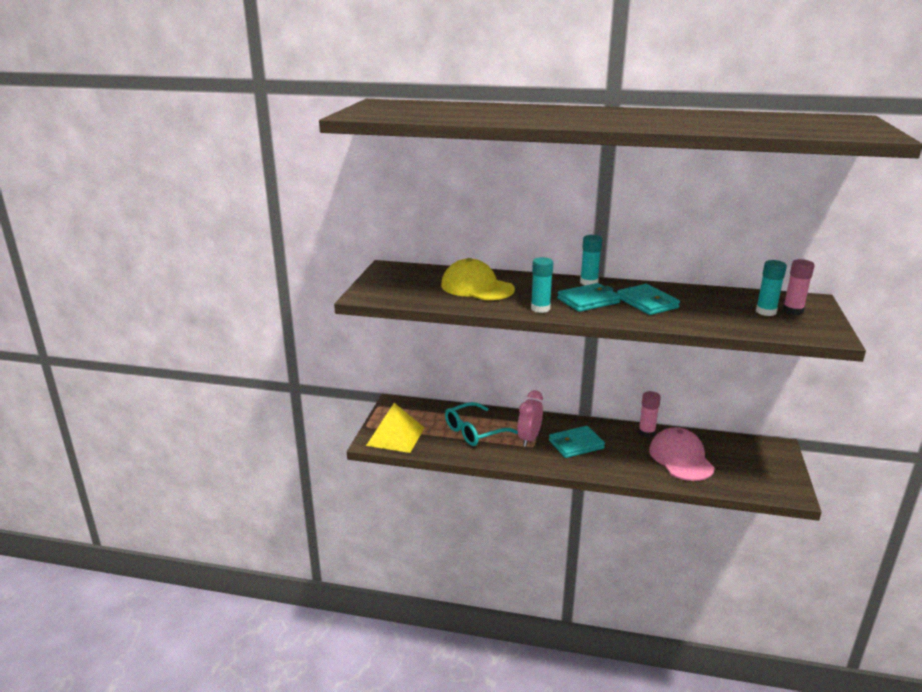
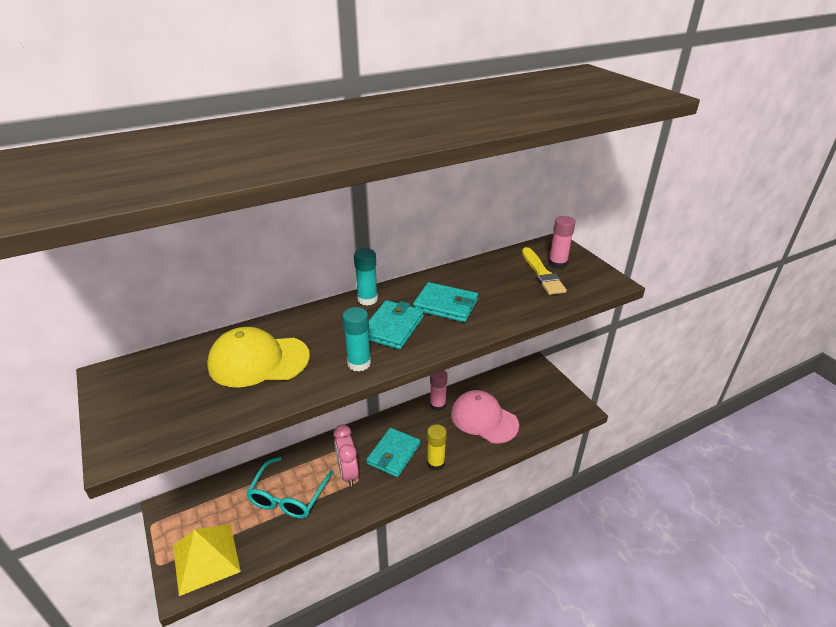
camera: 40 degrees left, 10 degrees up
turquoise glue stick [756,260,787,316] -> yellow brush [522,247,567,295]
none -> yellow glue stick [427,424,447,471]

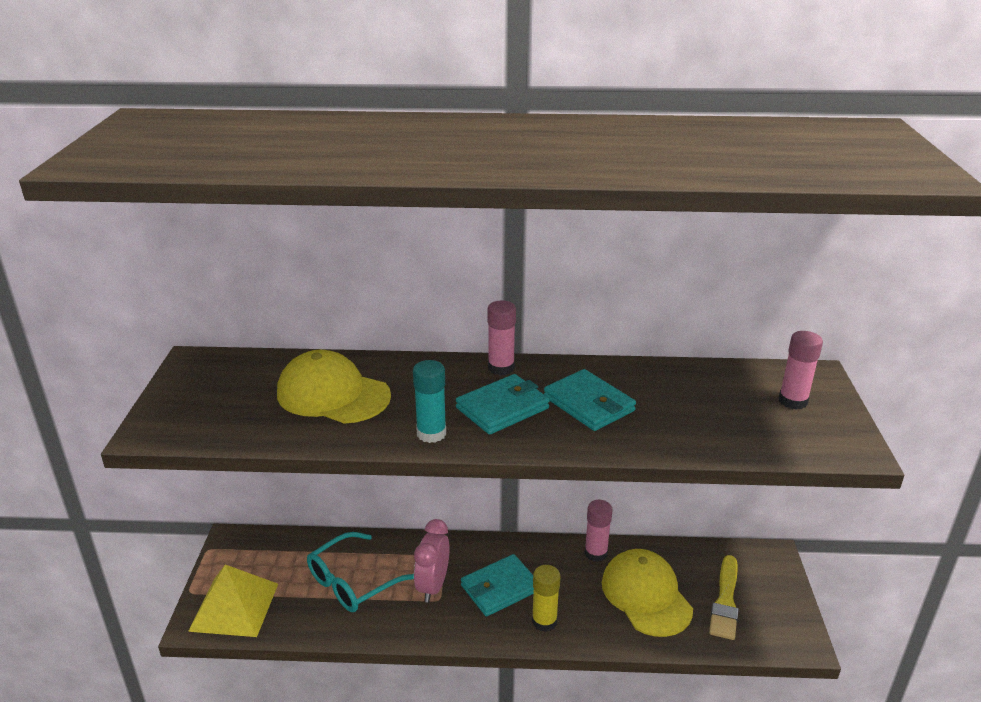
camera: 30 degrees right, 5 degrees down
turquoise glue stick [354,248,378,306] -> pink glue stick [488,300,516,375]
pink cap [451,390,519,443] -> yellow cap [602,549,693,637]
yellow brush [522,247,567,295] -> yellow brush moved to [709,555,739,640]

